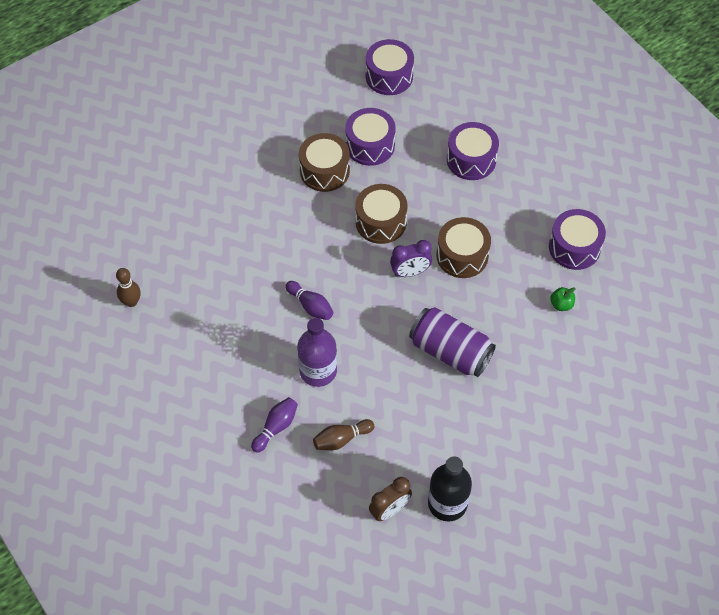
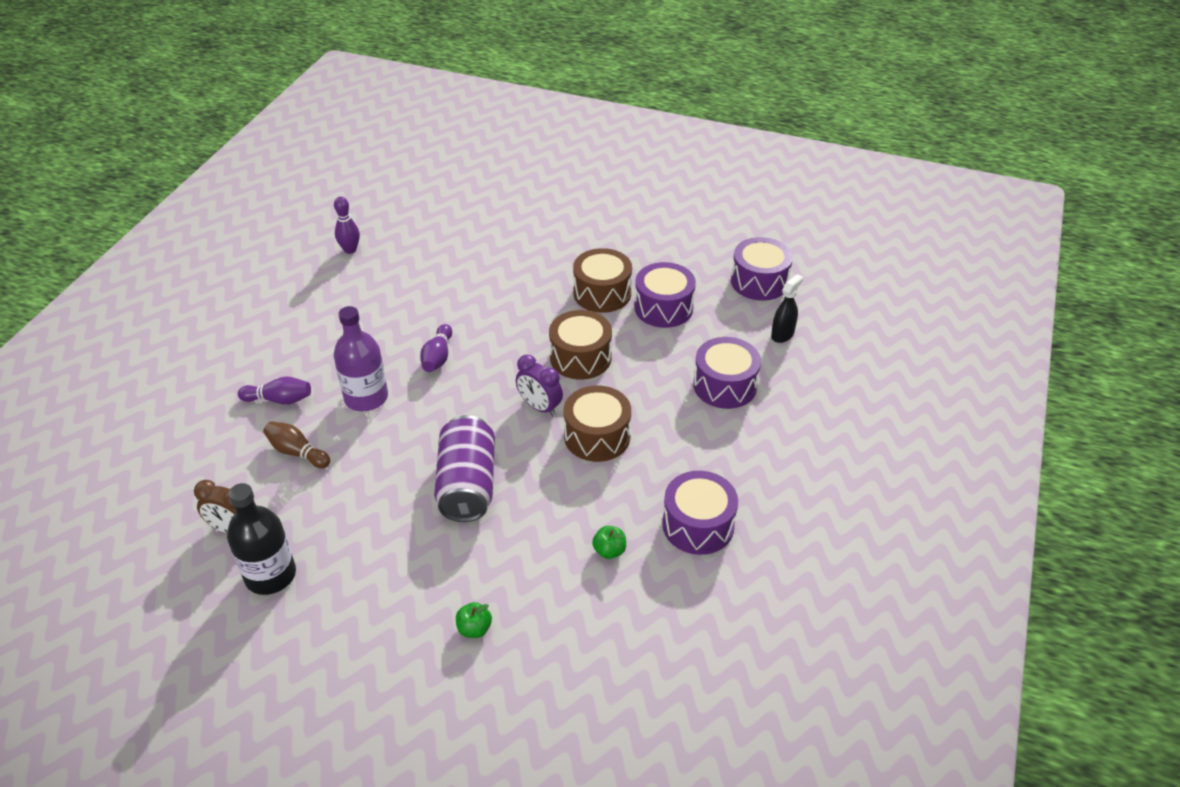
camera: 55 degrees right, 15 degrees down
brown bowling pin [116,268,140,307] -> purple bowling pin [334,197,360,254]
none -> green apple [456,602,492,638]
none -> black spray bottle [771,274,803,343]

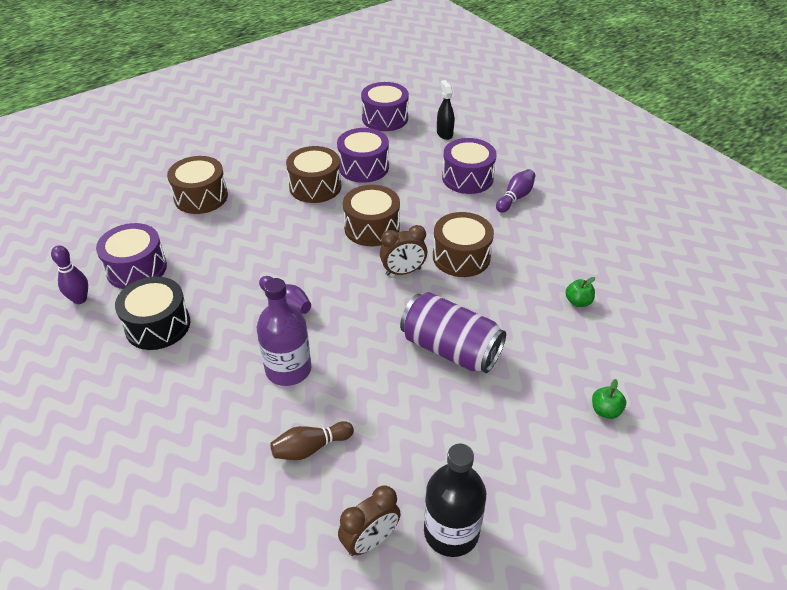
camera: 55 degrees left, 0 degrees up
purple bowling pin [238,376,311,405] -> purple bowling pin moved to [496,169,535,213]
purple clock [516,355,563,416] -> brown clock [380,225,427,276]
purple drum [662,471,738,555] -> purple drum moved to [96,223,167,289]
none -> black drum [115,277,190,350]
none -> brown drum [167,156,228,214]

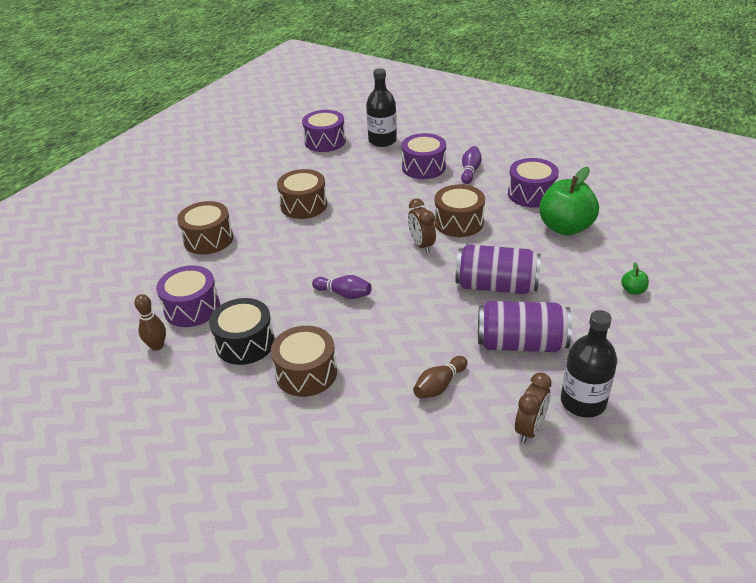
camera: 20 degrees left, 5 degrees down
purple bowling pin [51,245,88,304] -> brown bowling pin [134,294,166,351]
purple bottle [257,278,311,386] -> none
purple drum [337,128,389,183] -> purple drum moved to [508,158,559,208]
brown drum [343,185,400,246] -> brown drum moved to [271,326,337,397]
brown clock [380,225,427,276] -> brown clock turned 105 degrees clockwise [408,199,436,253]
black spray bottle [437,80,454,140] -> black bottle [366,68,397,147]
green apple [566,277,595,307] -> green apple [539,167,599,236], size x2.44
none -> purple can [478,301,572,352]

